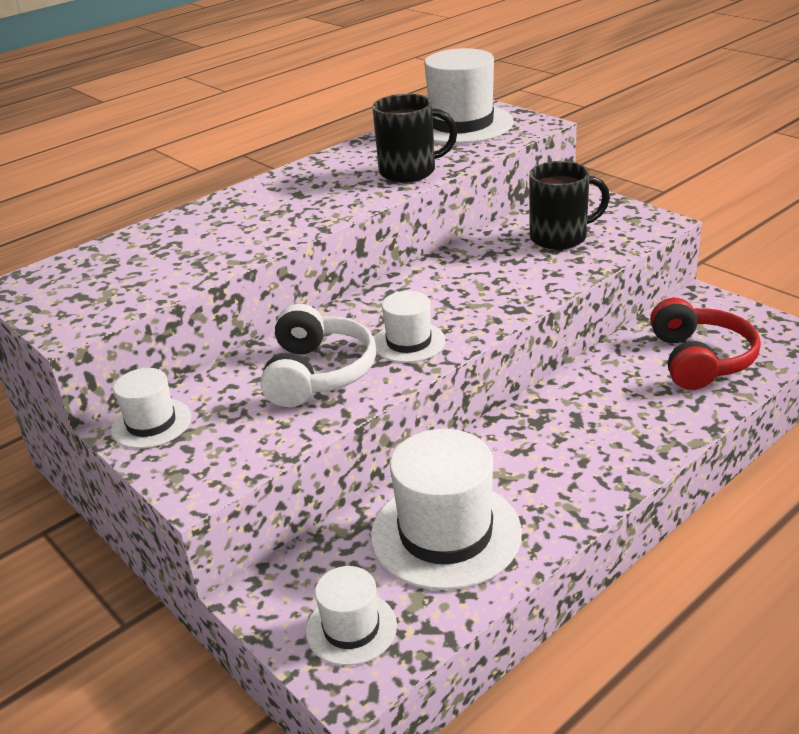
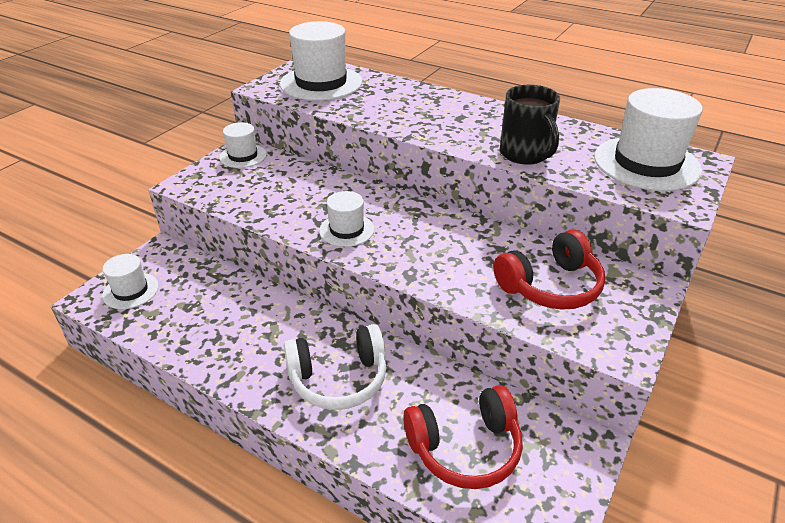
camera: 70 degrees right, 5 degrees up
white headphones [260,304,376,407] -> white headphones moved to [284,324,386,410]
white hat [371,429,522,590] -> white hat moved to [280,21,362,101]
black mug [529,161,610,250] -> red headphones [493,229,606,310]

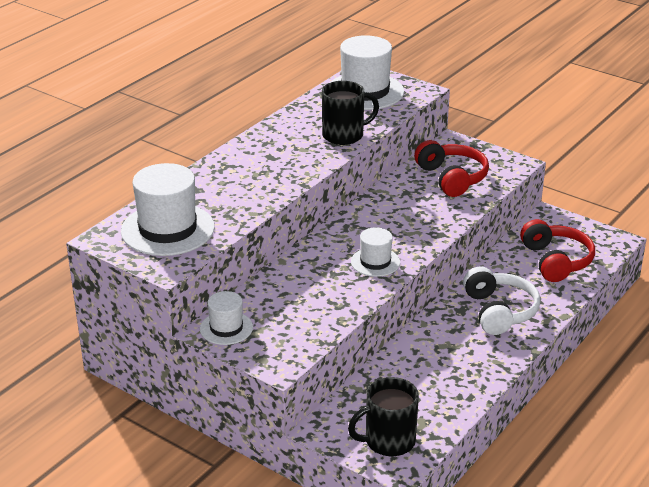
camera: 85 degrees left, 5 degrees down
white hat [102,254,159,309] -> black mug [348,377,419,456]

